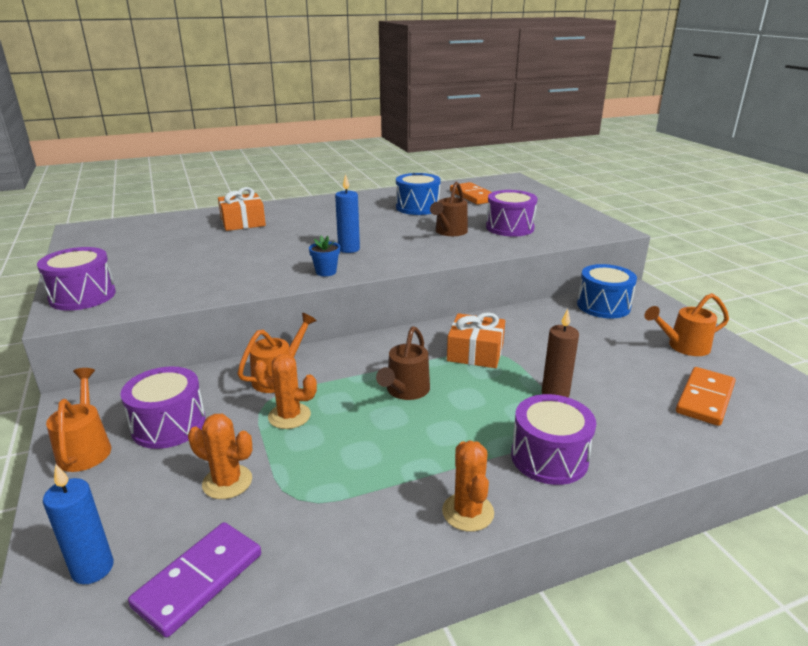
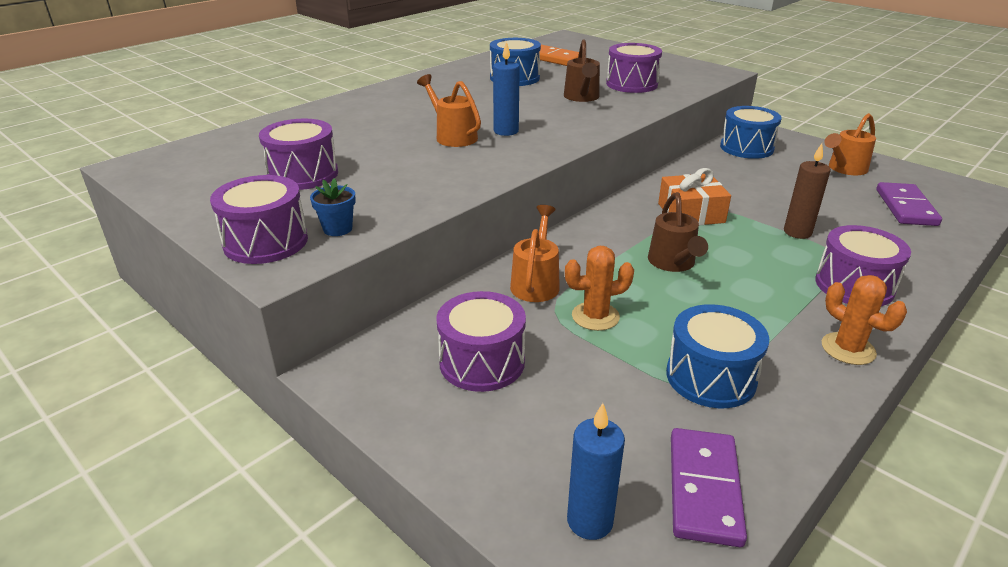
camera: 25 degrees left, 5 degrees up
orange watering can [46,368,111,472] -> orange watering can moved to [417,74,481,147]
orange cactus [188,414,252,499] -> none
orange gift [218,187,266,231] -> none
blue flower pot [309,236,340,276] -> blue flower pot moved to [310,178,356,236]
orange domino [676,367,736,426] -> purple domino [876,182,942,226]
none -> purple drum [259,119,338,190]
none -> blue drum [666,304,769,408]

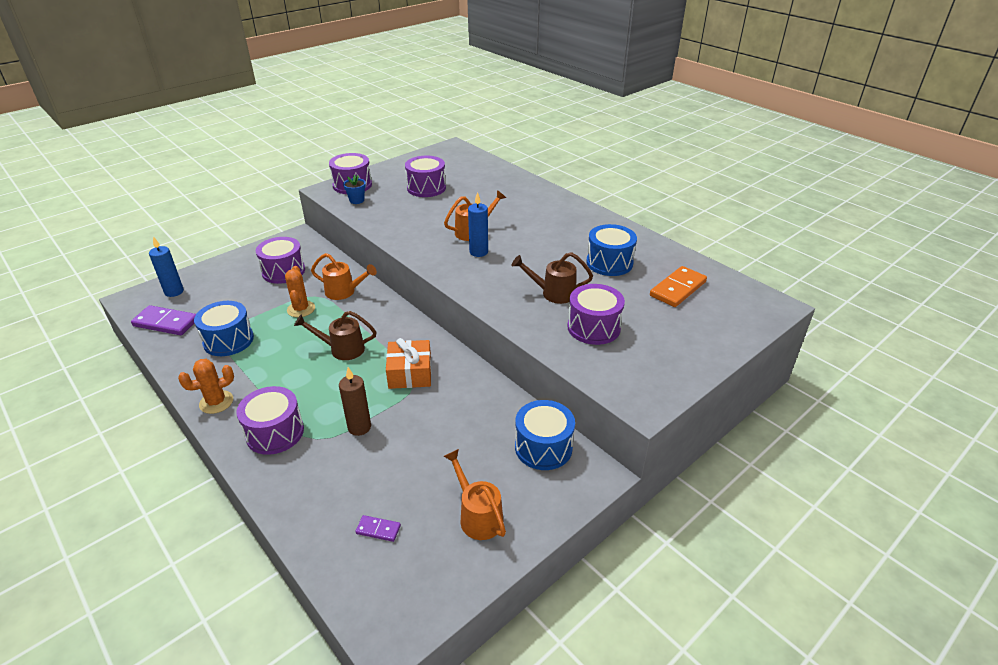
camera: 95 degrees right, 5 degrees up
purple domino [876,182,942,226] -> purple domino [355,515,401,542], size x0.51

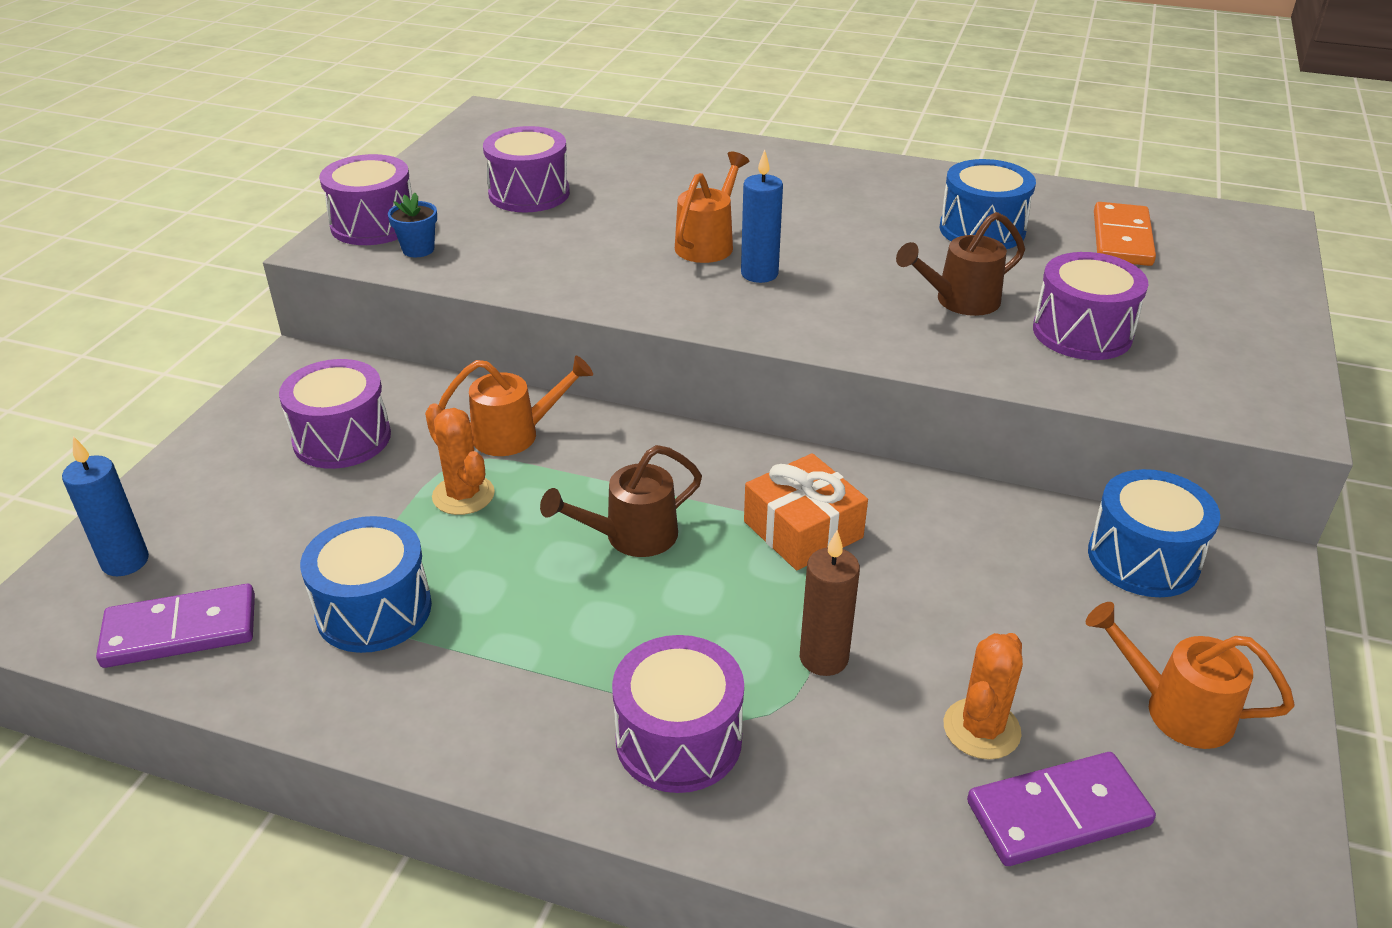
camera: 30 degrees left, 0 degrees up
orange cactus [178,359,234,414] -> orange cactus moved to [944,633,1023,760]
purple domino [355,515,401,542] -> purple domino [967,752,1156,866], size x1.97

